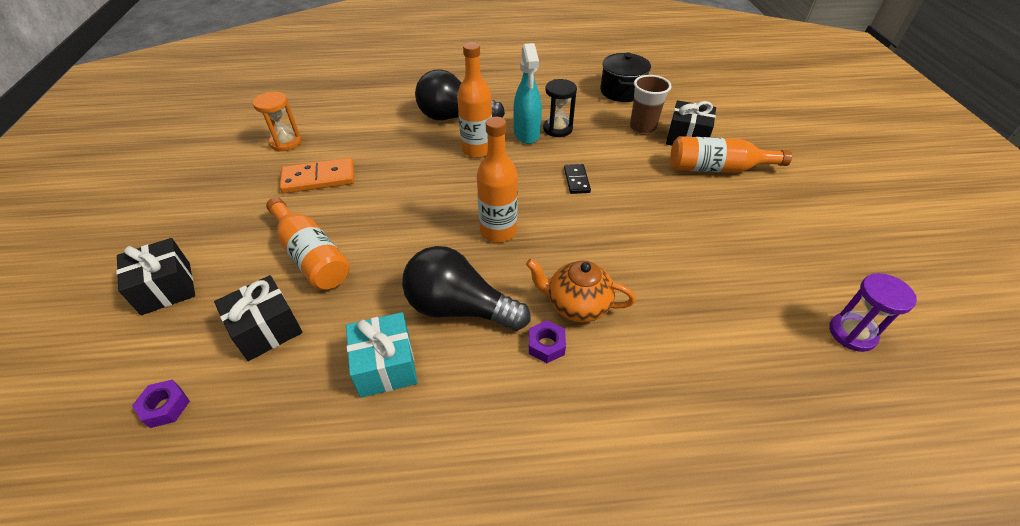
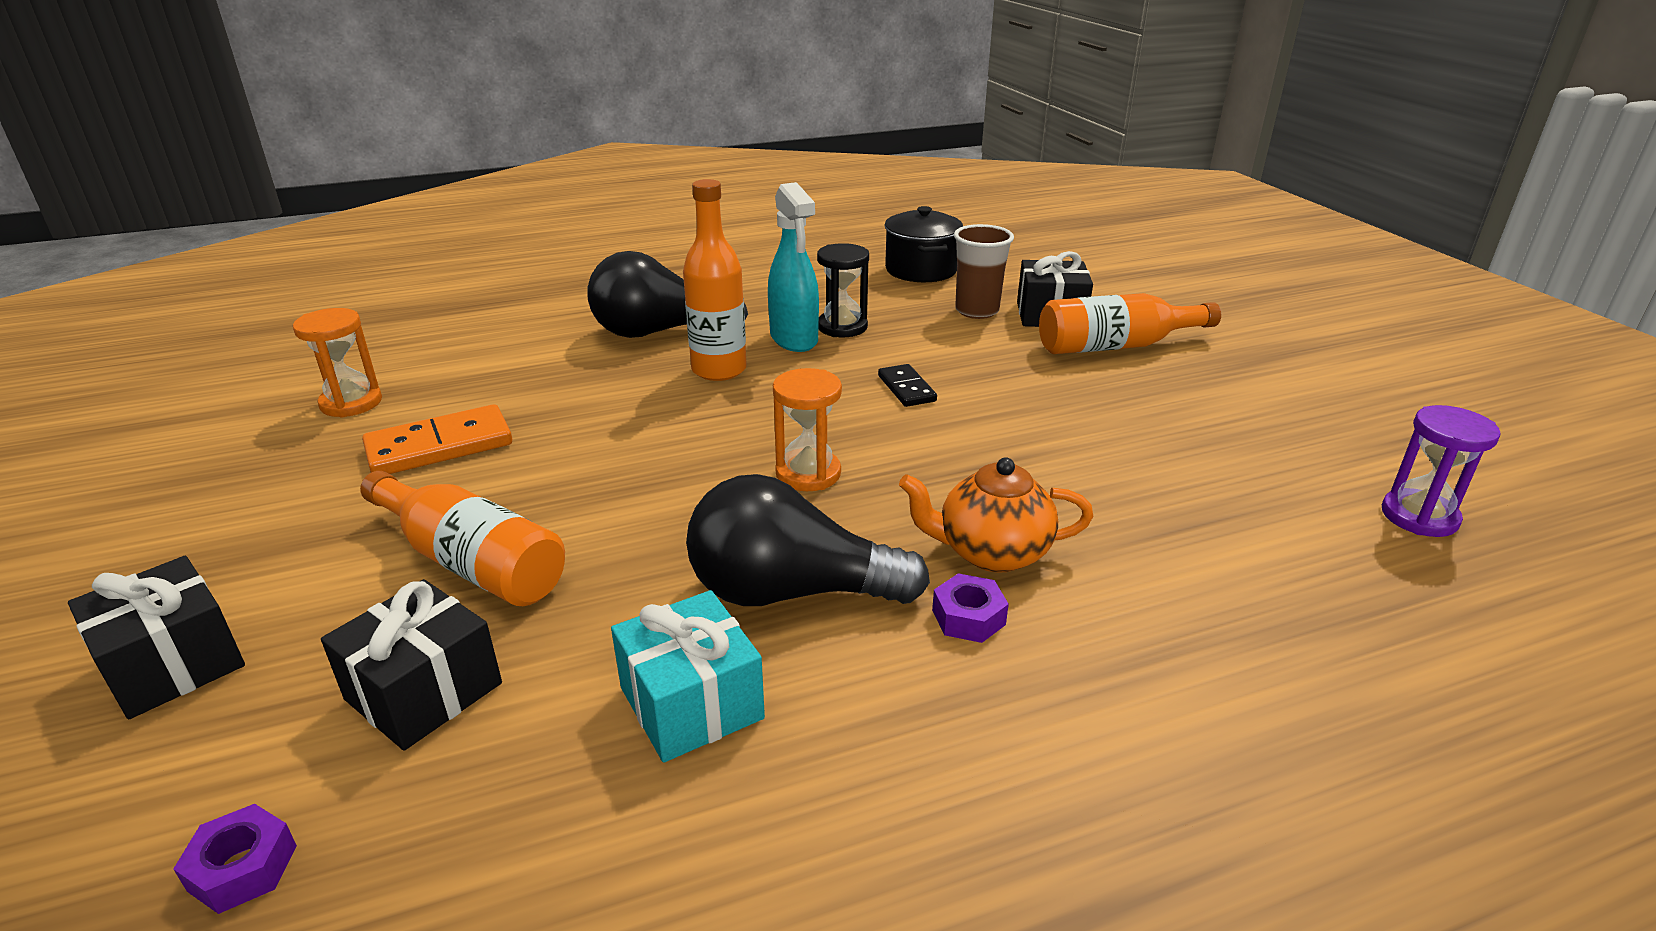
camera: 15 degrees left, 15 degrees down
orange bottle [477,117,518,242] -> orange hourglass [773,368,842,491]

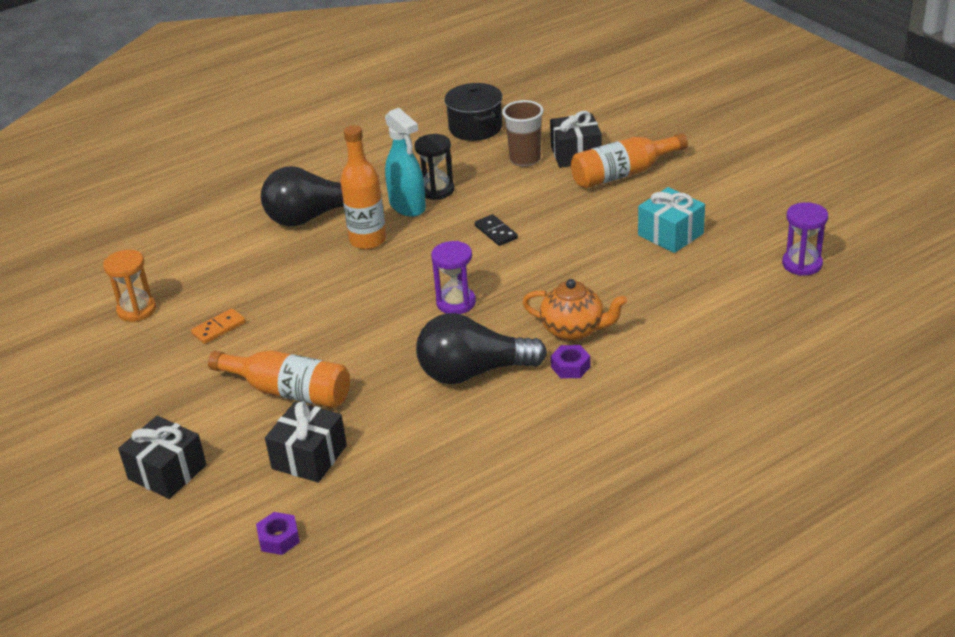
camera: 10 degrees left, 5 degrees up
orange domino [362,404,512,474] -> orange domino [191,308,246,344], size x0.59
turquoise gift [611,590,765,763] -> turquoise gift moved to [638,187,705,253]
orange hourglass [773,368,842,491] -> purple hourglass [431,241,476,314]
orange teapot [899,457,1093,573] -> orange teapot turned 150 degrees counterclockwise [522,279,627,341]

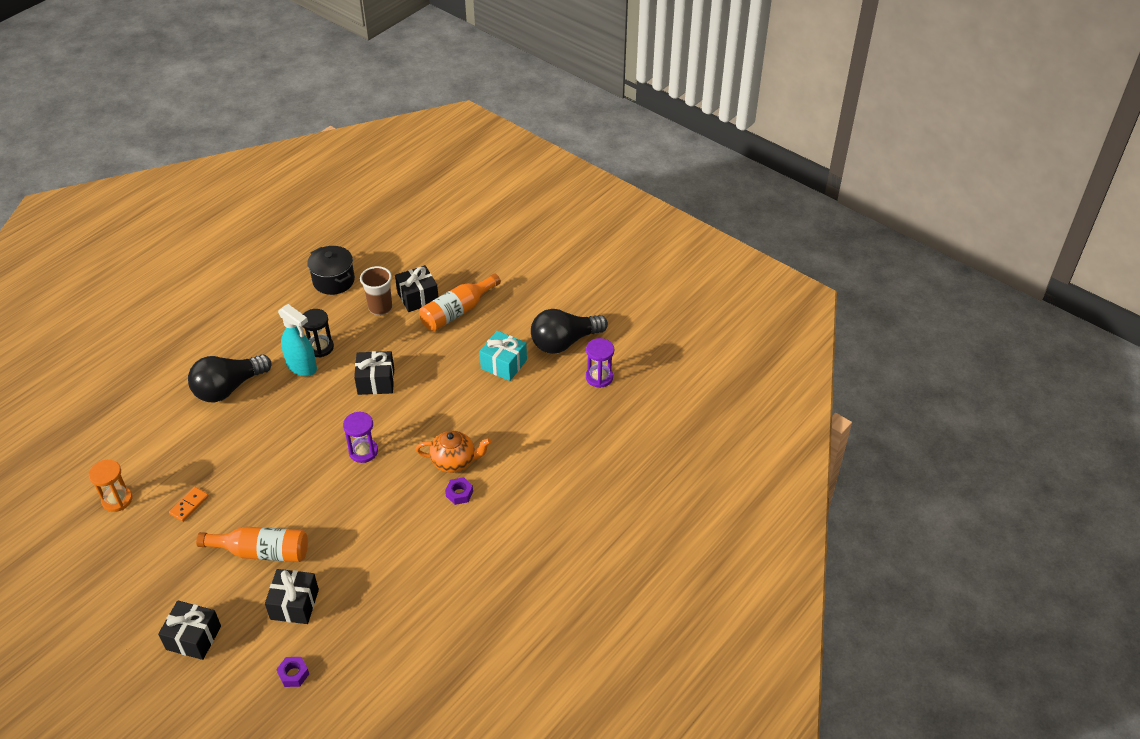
camera: 20 degrees left, 10 degrees up
orange bottle [340,125,386,250] -> none
black light bulb [416,313,547,384] -> black light bulb moved to [531,309,608,354]
black domino [475,214,518,246] -> black gift [354,351,394,395]

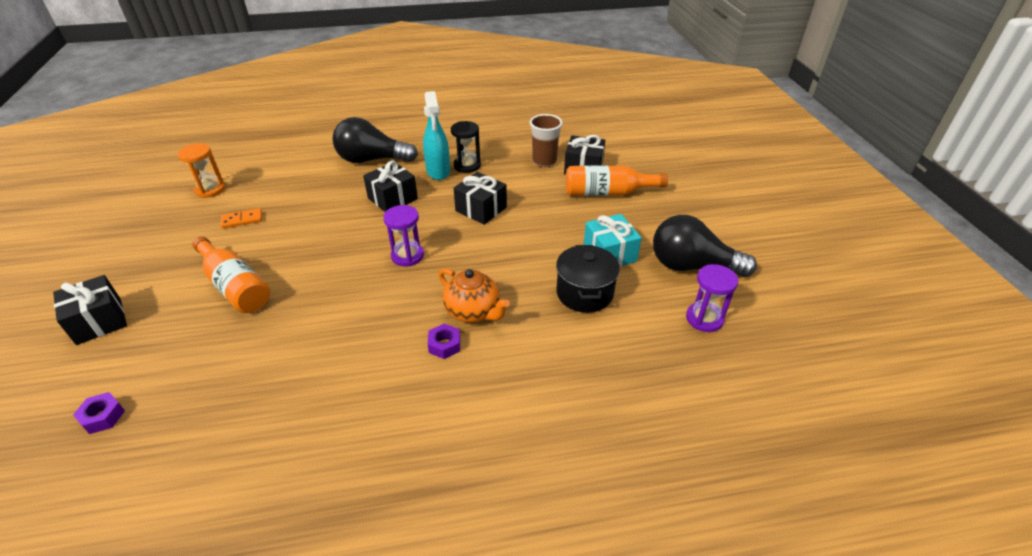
camera: 40 degrees right, 5 degrees down
black gift [265,569,319,624] -> black gift moved to [363,161,418,212]
black pot [307,246,355,295] -> black pot moved to [556,245,620,313]

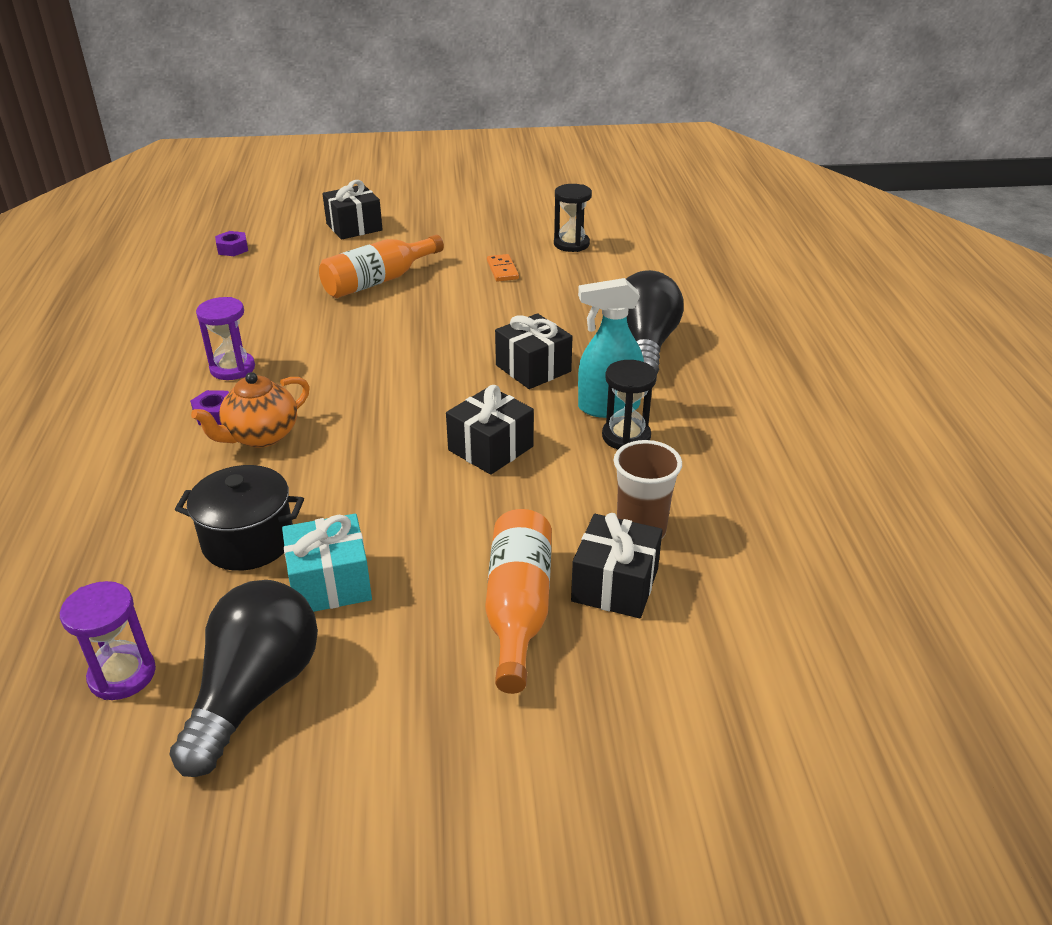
camera: 95 degrees right, 5 degrees down
orange hourglass [178,143,226,198] -> black hourglass [554,184,592,252]
purple hourglass [383,205,424,266] -> purple hourglass moved to [196,297,255,380]

